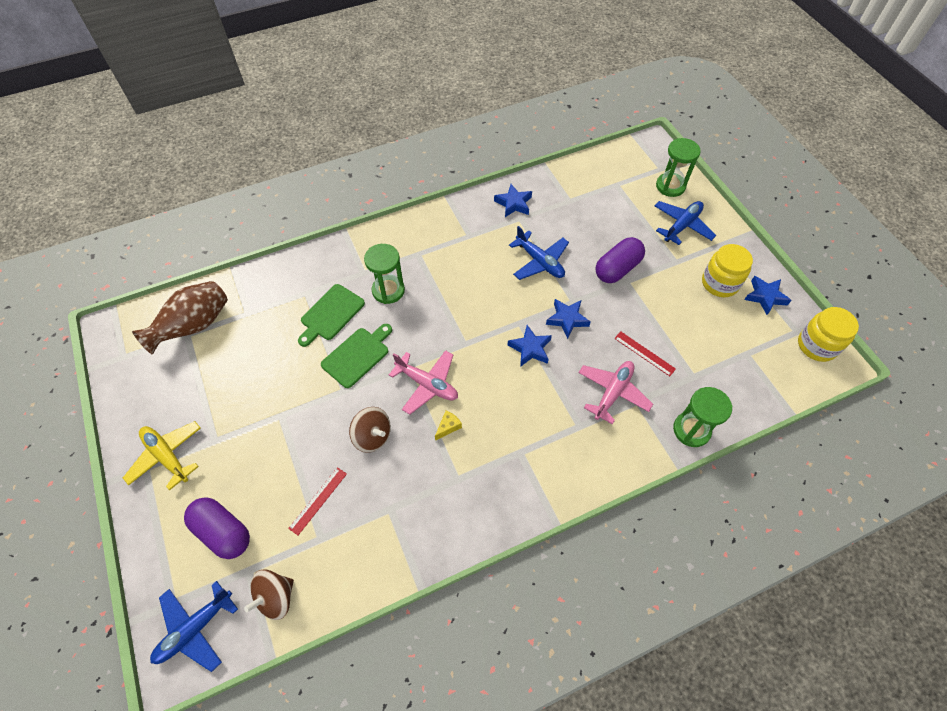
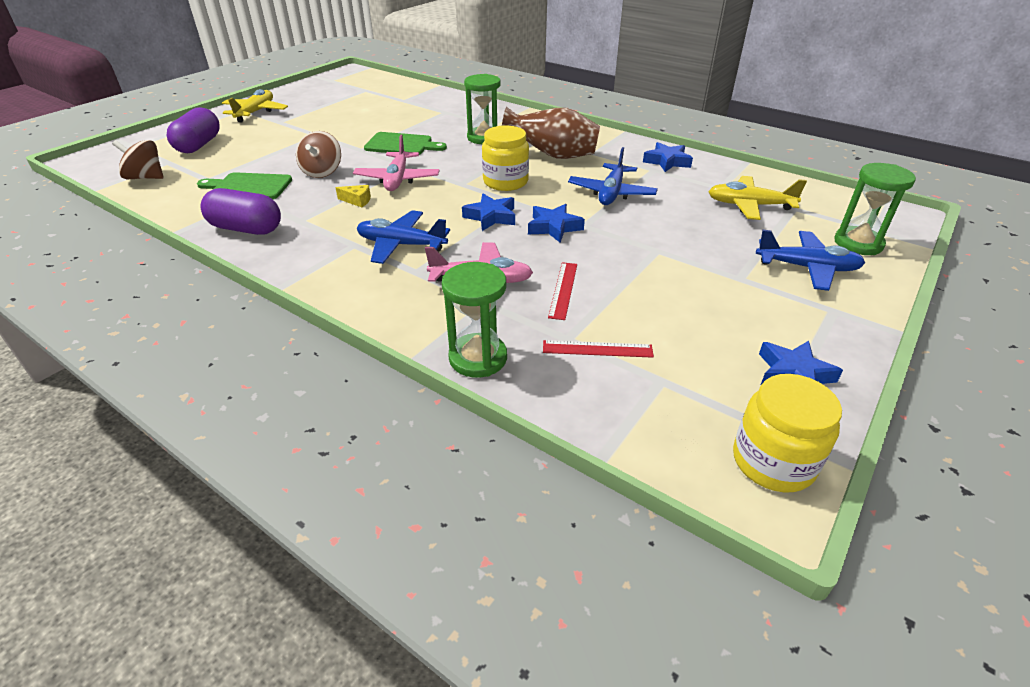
camera: 60 degrees right, 20 degrees down
brown vase [132,281,228,355] -> brown vase moved to [502,107,600,159]
blue plane [150,581,238,672] -> blue plane moved to [357,210,450,264]
red ruler [288,467,347,535] -> red ruler moved to [543,340,654,358]
green cutting board [298,284,365,347] -> green cutting board moved to [197,172,292,199]
purple capsule [596,237,645,283] -> purple capsule moved to [201,188,281,235]
yellow jar [702,244,753,297] -> yellow jar moved to [482,126,529,191]
none -> yellow plane [708,176,807,220]

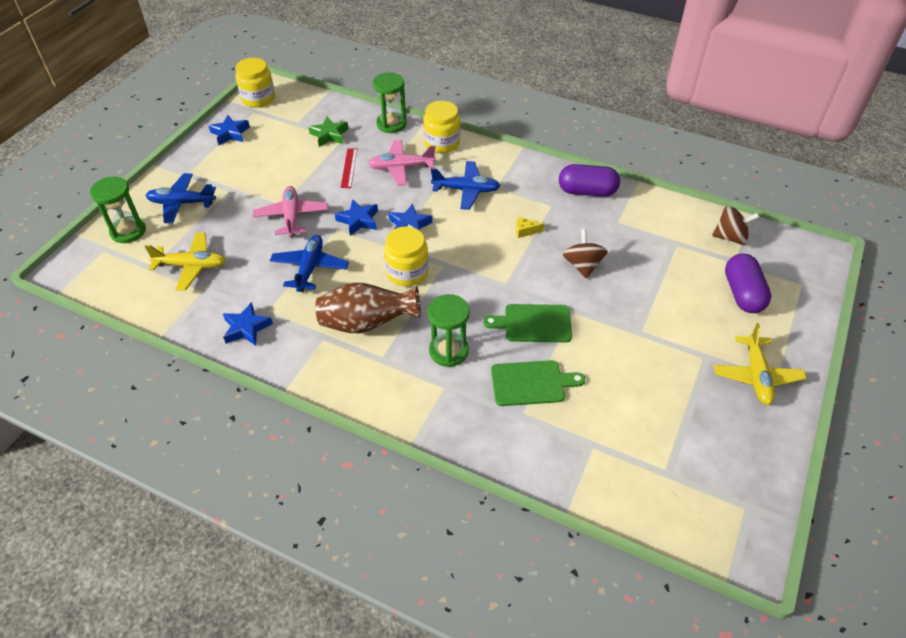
camera: 170 degrees right, 10 degrees up
green cutting board [197,172,292,199] -> green cutting board moved to [491,360,585,406]
pink plane [353,135,439,191] -> pink plane moved to [253,186,328,238]
red ruler [543,340,654,358] -> green star [308,117,348,147]
none -> yellow jar [423,101,460,153]

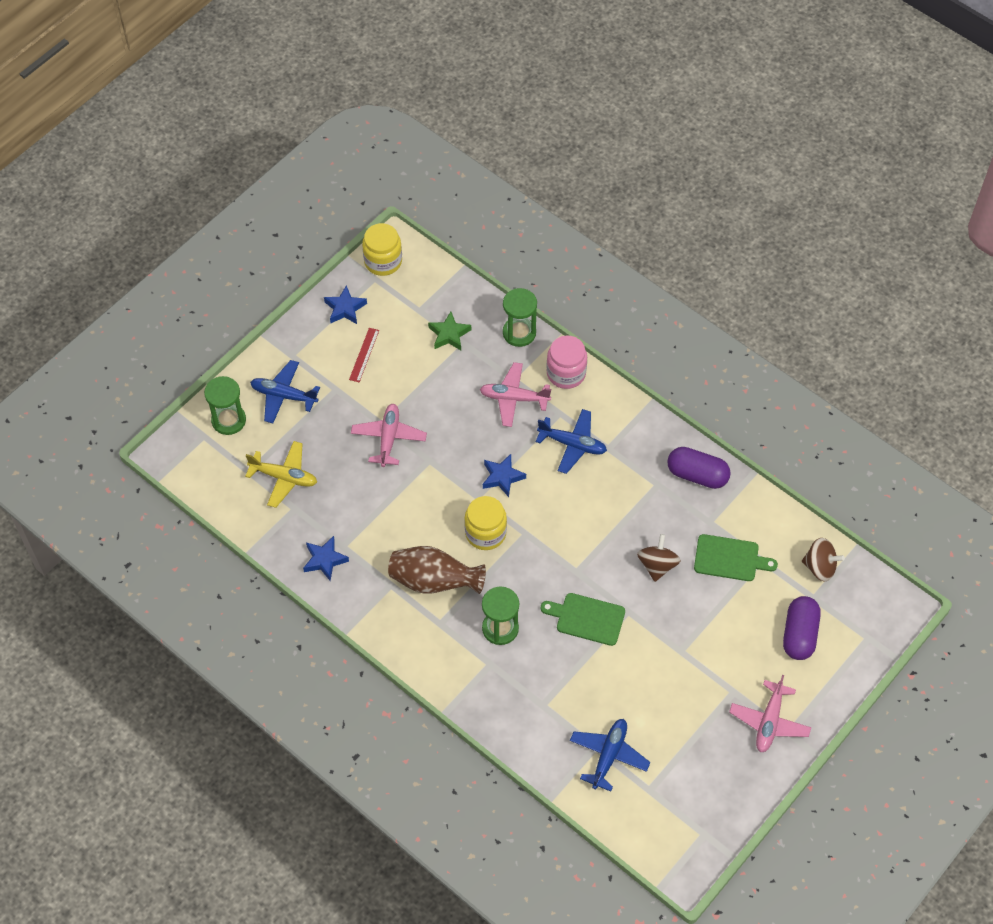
camera: 15 degrees right, 10 degrees up
blue plane [270,235,349,292] -> blue plane moved to [570,719,651,792]
blue star [335,199,378,236] -> none
red ruler [341,148,357,188] -> red ruler moved to [349,328,379,382]
yellow jar [423,101,460,153] -> pink jar [546,335,587,389]
green cutting board [491,360,585,406] -> green cutting board moved to [694,534,778,581]
yellow cheese [516,217,544,238] -> none
yellow plane [714,323,807,405] -> pink plane [729,675,811,752]

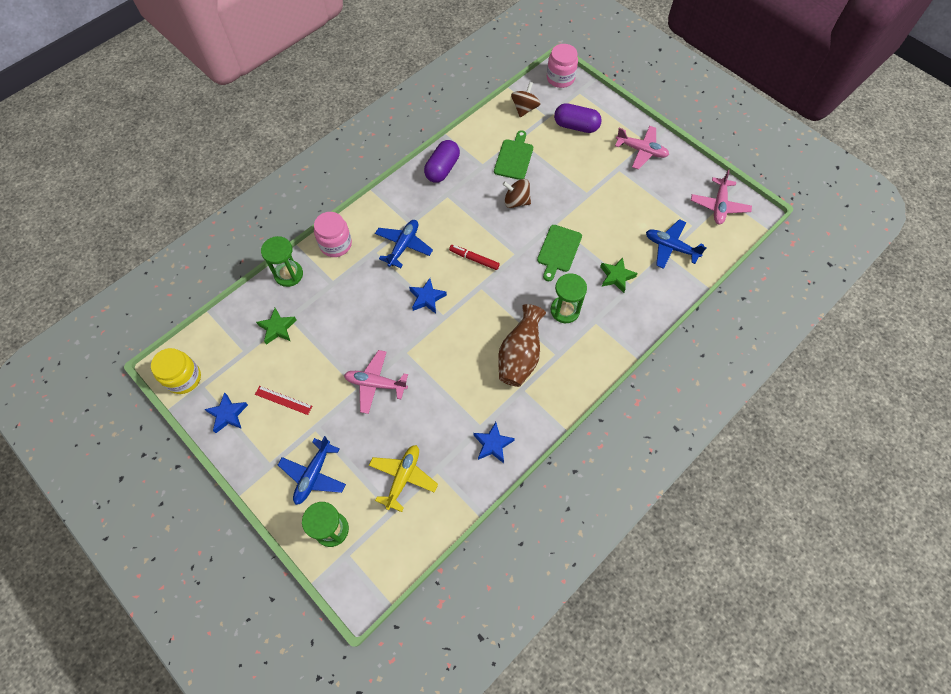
camera: 85 degrees left, 5 degrees up
yellow jar [464,496,507,550] -> none
pink plane [480,362,551,427] -> pink plane moved to [691,170,752,225]
none -> red marker [449,245,500,270]
none -> pink jar [547,44,578,88]
none -> green star [600,257,638,293]

